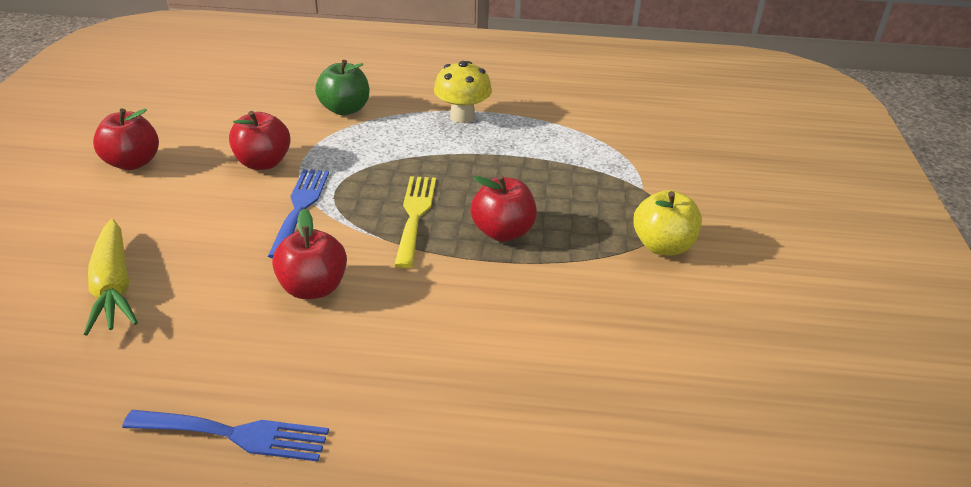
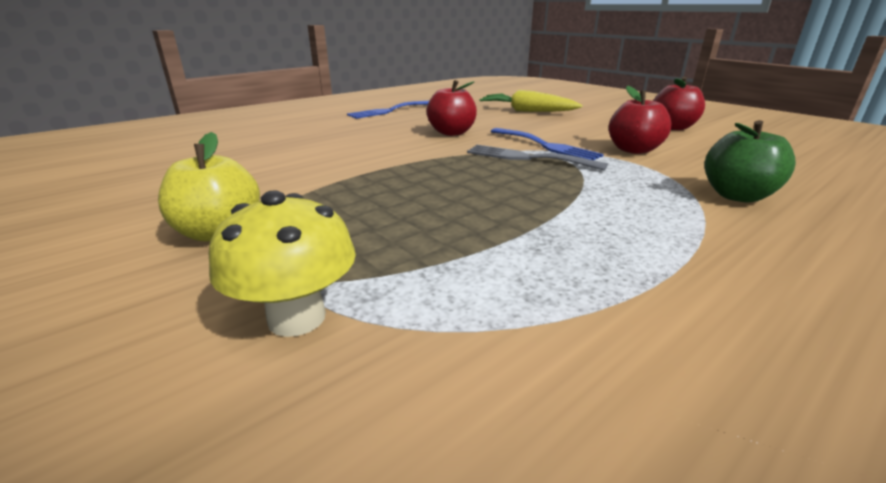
camera: 135 degrees right, 10 degrees down
yellow fork [394,176,436,268] -> none
yellow mushroom [434,61,492,123] -> yellow mushroom moved to [209,190,356,337]
red apple [470,176,537,242] -> none
none -> grey fork [467,145,608,171]

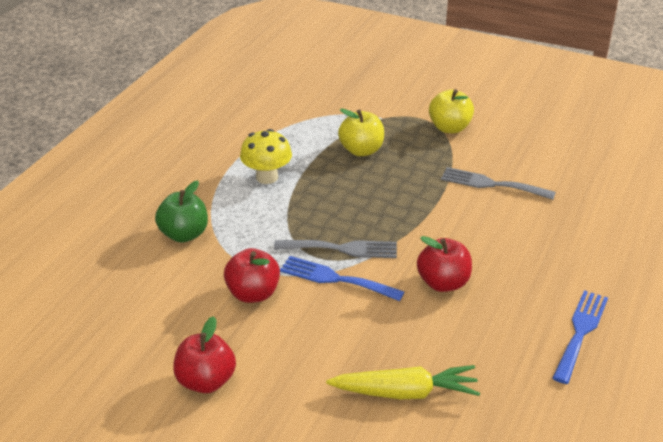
camera: 155 degrees right, 10 degrees up
yellow mushroom [209,190,356,337] -> yellow mushroom moved to [240,129,292,184]
none -> yellow apple [338,109,384,156]
none -> grey fork [441,167,556,200]

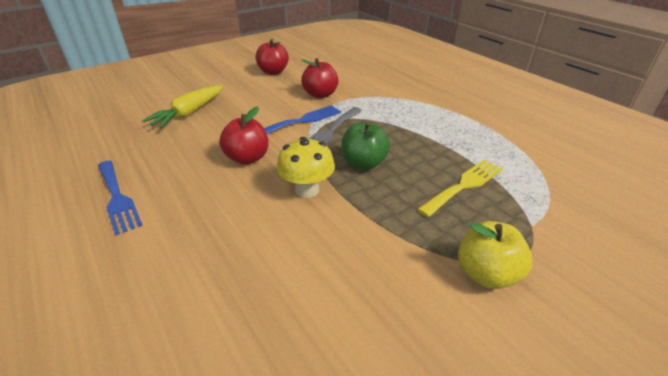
camera: 120 degrees right, 0 degrees up
green apple [155,181,208,243] -> green apple moved to [341,121,390,170]
yellow mushroom [240,129,292,184] -> yellow mushroom moved to [277,137,335,198]
yellow apple [338,109,384,156] -> yellow fork [417,160,503,217]
grey fork [441,167,556,200] -> none

